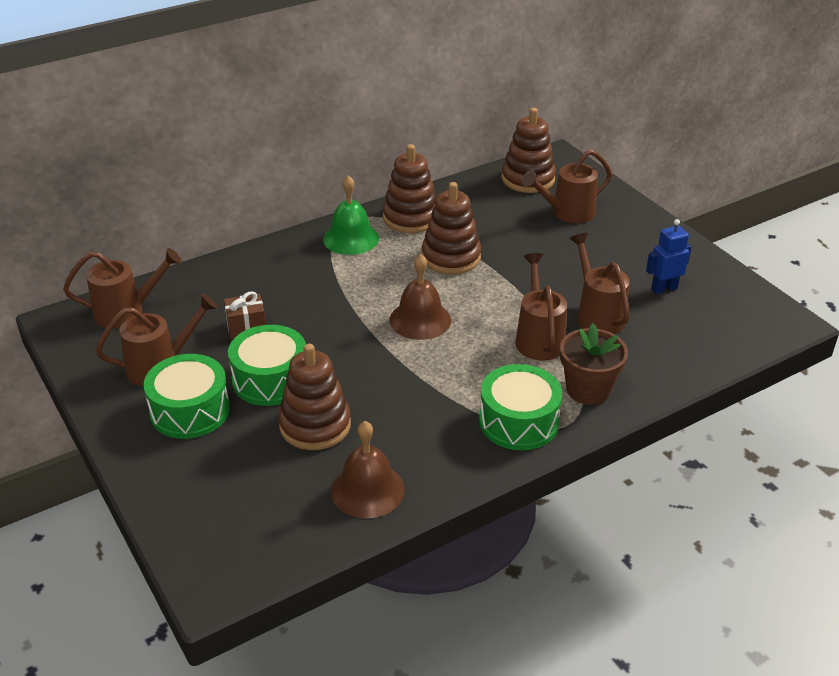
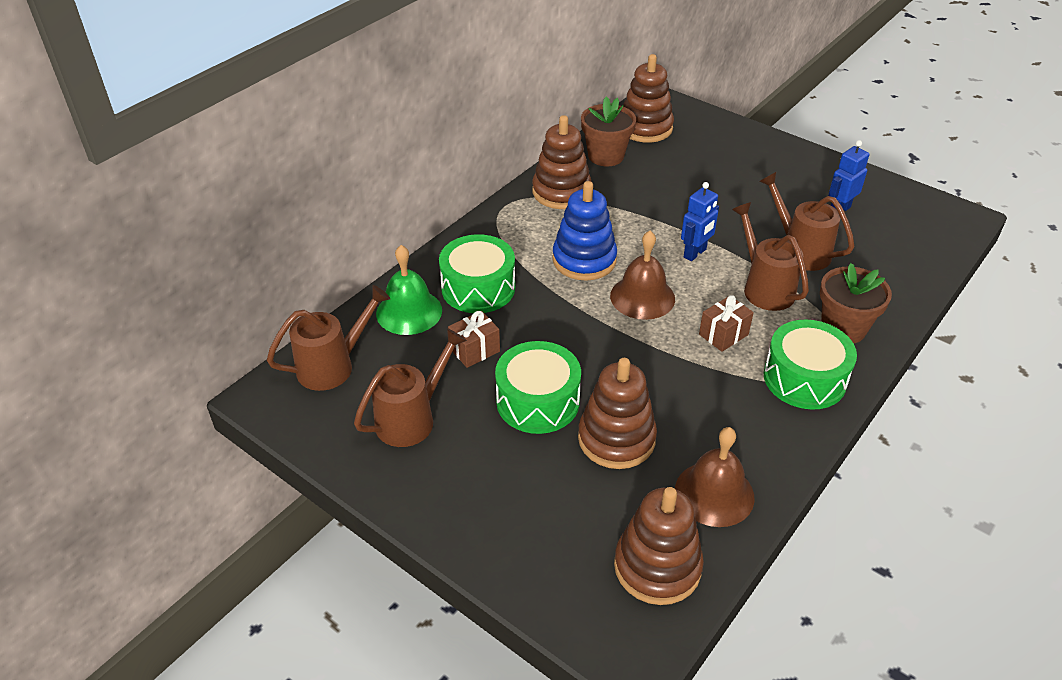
camera: 20 degrees left, 5 degrees up
green drum [144,354,230,439] -> green drum moved to [439,234,515,313]
green bell [323,175,379,255] -> green bell moved to [376,245,442,335]
brown stacking toy [422,182,481,274] -> brown stacking toy moved to [614,487,704,605]
brown watering can [522,149,612,223] -> none
none -> blue stacking toy [552,181,617,281]
none -> brown flower pot [581,97,636,166]
none -> blue robot [681,182,719,261]
none -> brown gift [699,295,754,352]

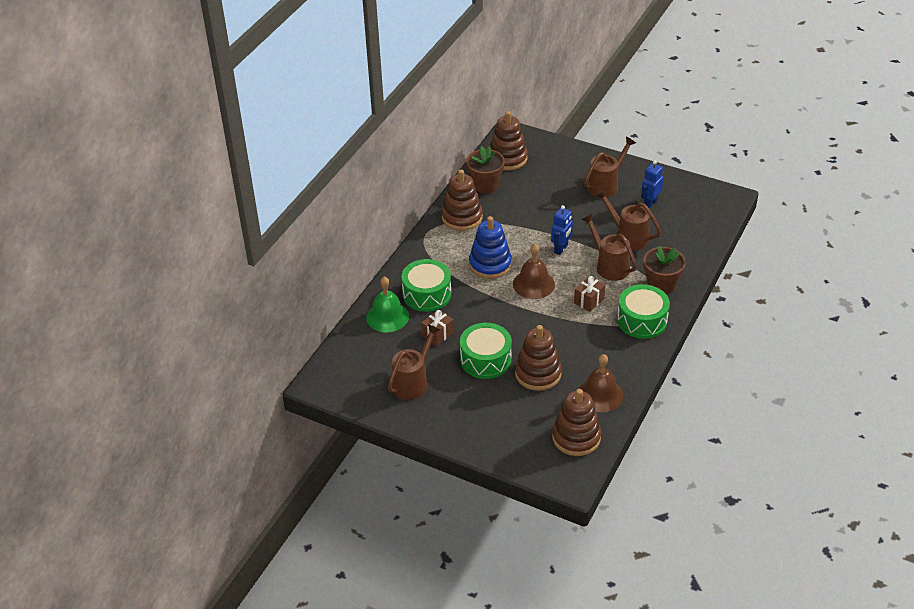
camera: 10 degrees left, 0 degrees up
brown watering can [267,285,390,391] -> brown watering can moved to [584,137,636,198]

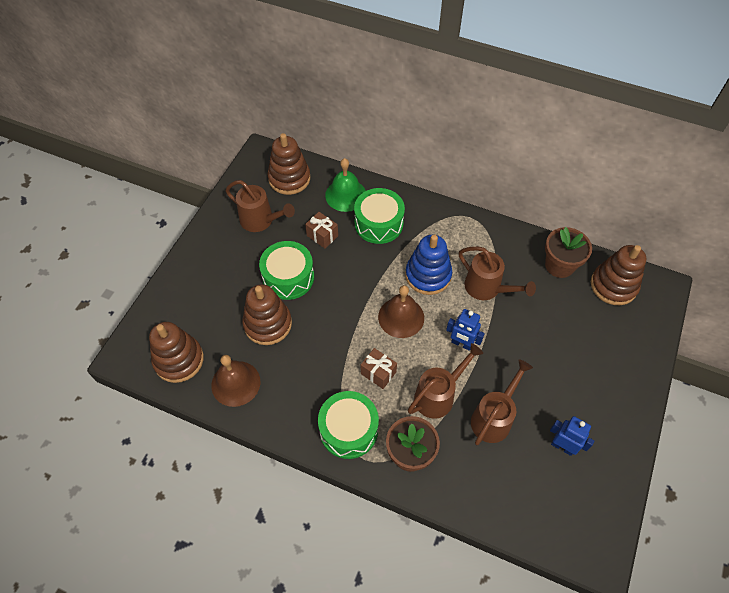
camera: 85 degrees right, 15 degrees up
brown stacking toy [441,170,483,231] -> brown stacking toy moved to [268,133,310,195]
brown watering can [584,137,636,198] -> brown watering can moved to [459,247,536,300]

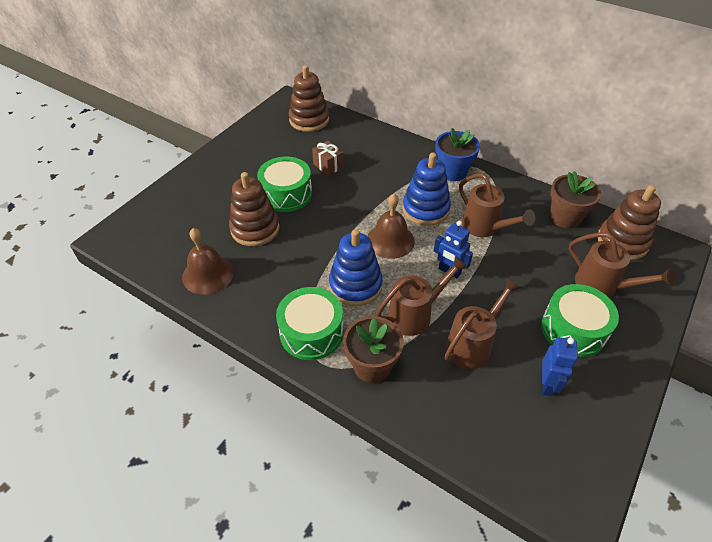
camera: 10 degrees right, 10 degrees down
brown stacking toy [149,322,204,383] -> none
brown watering can [226,180,295,232] -> brown watering can moved to [569,232,675,297]
green bell [325,158,366,212] -> none
green drum [354,188,405,244] -> green drum moved to [541,284,619,357]
brown gift [361,348,397,389] -> blue stacking toy [329,229,383,306]
blue robot [550,416,594,456] -> blue robot turned 60 degrees clockwise [542,337,578,396]
none -> blue flower pot [435,128,480,181]

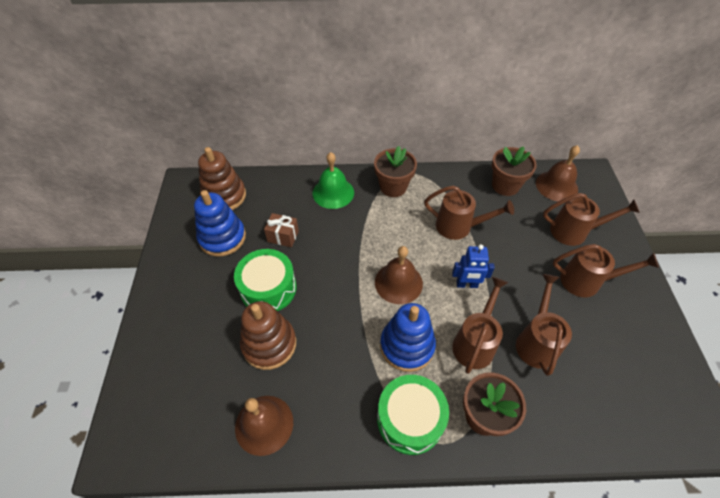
camera: 35 degrees left, 5 degrees up
blue stacking toy [402,153,451,226] -> blue stacking toy moved to [194,190,246,257]
blue flower pot [435,128,480,181] -> brown flower pot [374,146,417,197]
green drum [541,284,619,357] -> brown watering can [553,244,659,297]
blue robot [542,337,578,396] -> none
brown stacking toy [598,185,661,260] -> brown bell [536,145,580,201]
none -> green bell [313,152,354,209]

